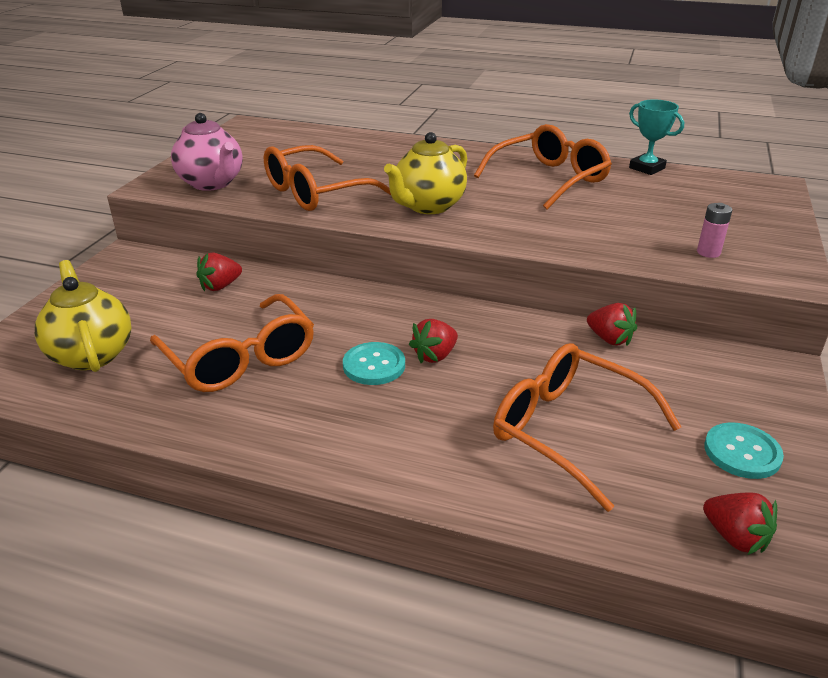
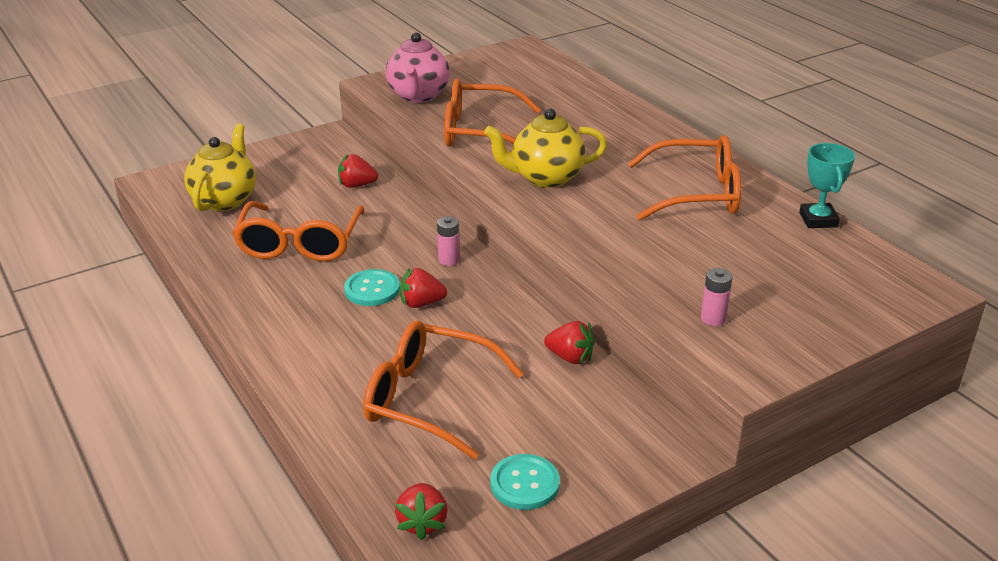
camera: 40 degrees right, 0 degrees up
orange glasses [493,343,681,512] -> orange glasses turned 60 degrees counterclockwise [363,320,524,459]
red strawberry [587,303,637,346] -> red strawberry turned 60 degrees counterclockwise [544,321,595,364]
none -> pink battery [437,216,460,266]

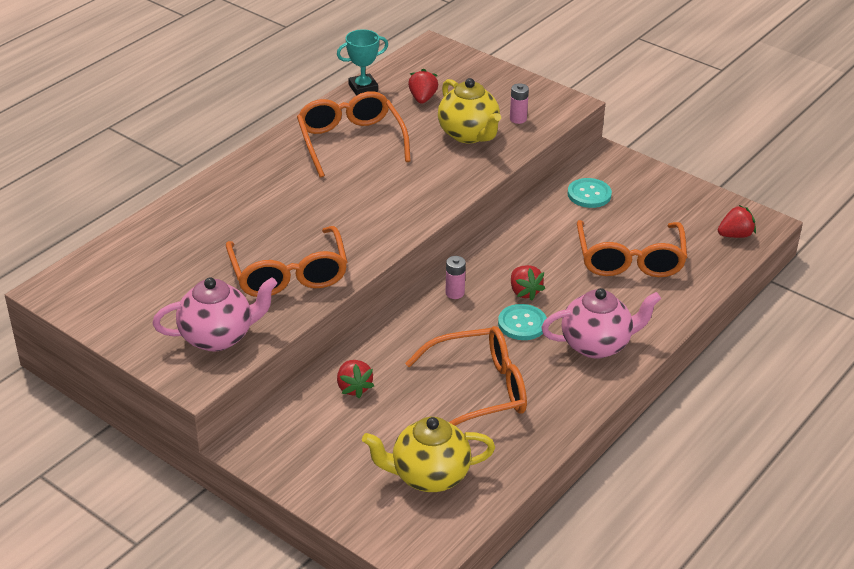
camera: 110 degrees left, 5 degrees up
yellow teapot [484,109,607,188] -> yellow teapot moved to [438,78,501,143]
turquoise button [490,454,560,510] -> turquoise button moved to [568,178,612,208]
red strawberry [544,321,595,364] -> red strawberry moved to [408,69,438,104]
none -> pink teapot [541,288,661,359]

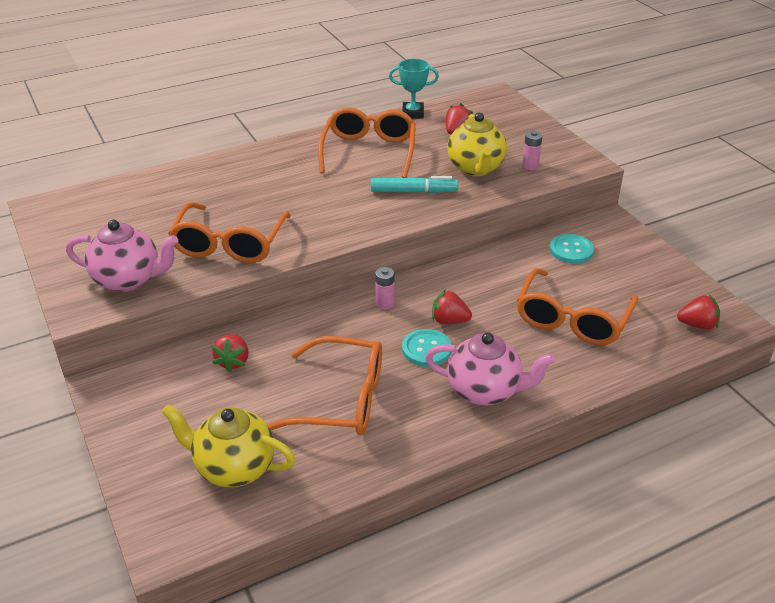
camera: 25 degrees right, 0 degrees up
red strawberry [511,265,545,301] -> red strawberry turned 105 degrees clockwise [432,289,472,324]
none -> turquoise marker [371,176,458,193]

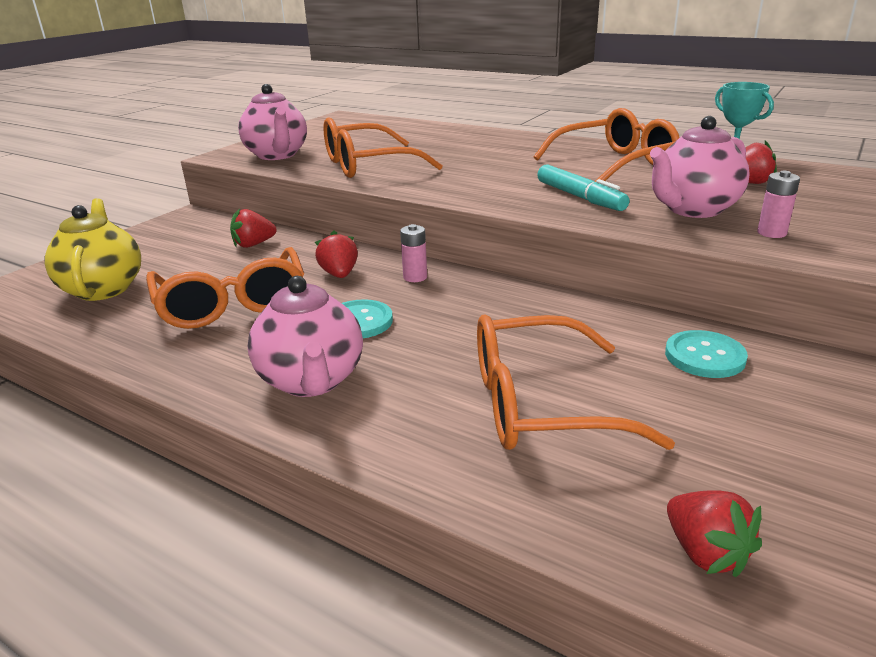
camera: 60 degrees right, 10 degrees down
red strawberry [432,289,472,324] -> red strawberry moved to [315,231,358,278]
yellow teapot [447,113,507,176] -> pink teapot [650,116,749,218]

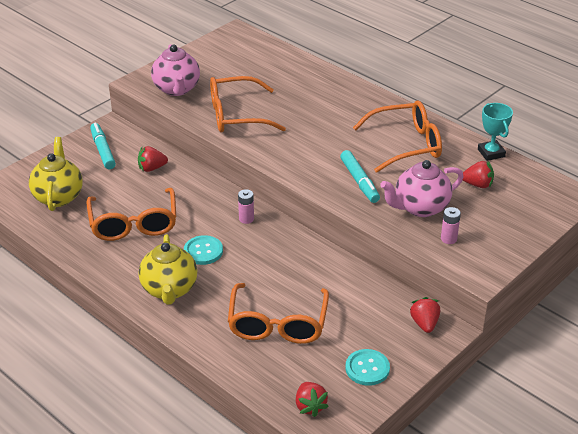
camera: 10 degrees right, 10 degrees up
pink teapot [248,276,363,397] -> yellow teapot [139,234,197,305]
red strawberry [315,231,358,278] -> red strawberry moved to [410,297,440,333]
orange glasses [477,314,675,450] -> orange glasses turned 90 degrees counterclockwise [228,283,329,344]
turquoise button [665,330,748,378] -> turquoise button moved to [346,349,390,386]
none -> turquoise marker [90,123,116,169]

